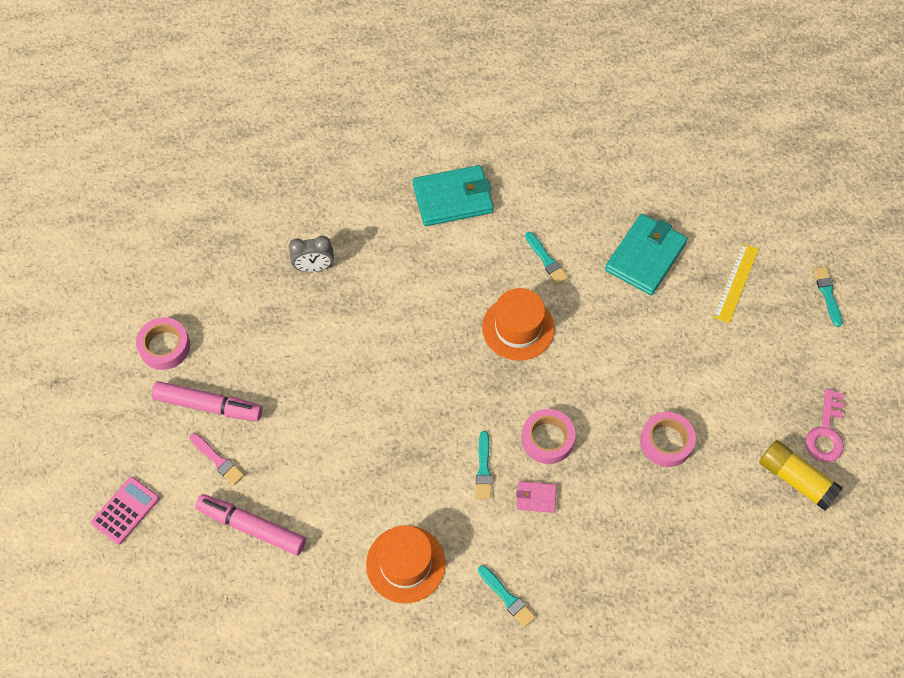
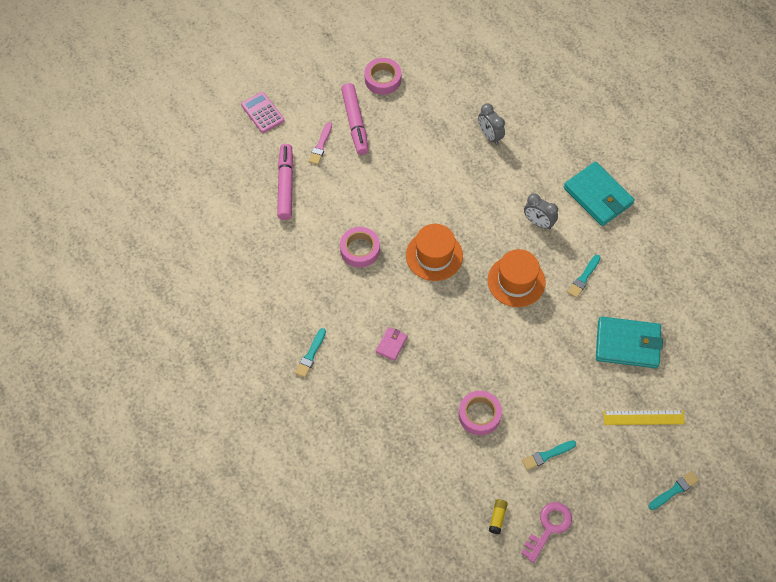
camera: 65 degrees right, 0 degrees up
pink calculator [91,477,160,545] -> pink calculator turned 135 degrees counterclockwise [241,92,285,133]
orange hat [366,525,446,603] -> orange hat moved to [406,224,463,281]
turquoise brush [476,431,492,499] -> turquoise brush moved to [522,440,576,470]
pink wallet [516,481,557,513] -> pink wallet turned 45 degrees clockwise [376,327,407,361]
pink tape [522,409,575,464] -> pink tape moved to [340,227,380,268]
yellow glue stick [759,440,843,511] -> yellow glue stick [489,499,508,534], size x0.50
pink key [805,388,844,462] -> pink key turned 135 degrees clockwise [521,502,572,563]
none -> grey clock [524,194,558,229]

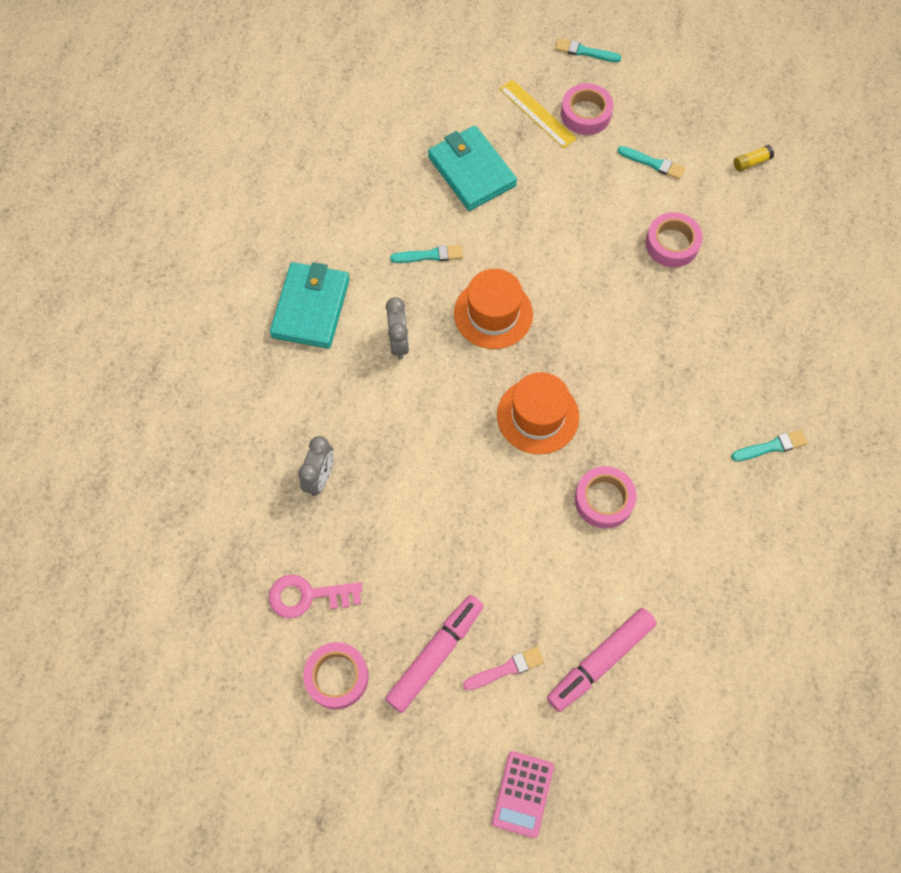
camera: 130 degrees left, 5 degrees up
pink wallet [376,327,407,361] -> none
pink key [521,502,572,563] -> pink key moved to [269,574,362,618]
none -> pink tape [561,83,614,135]

